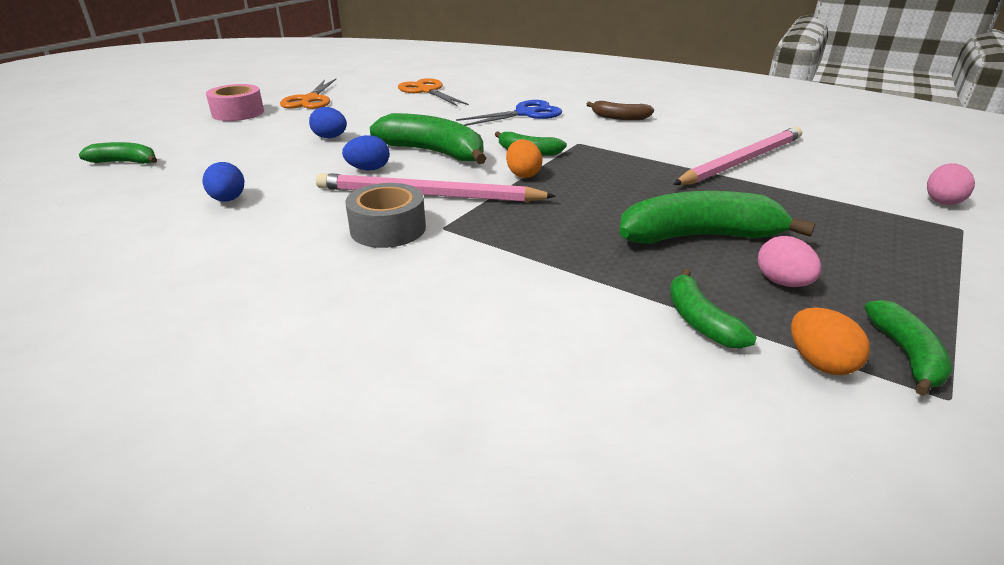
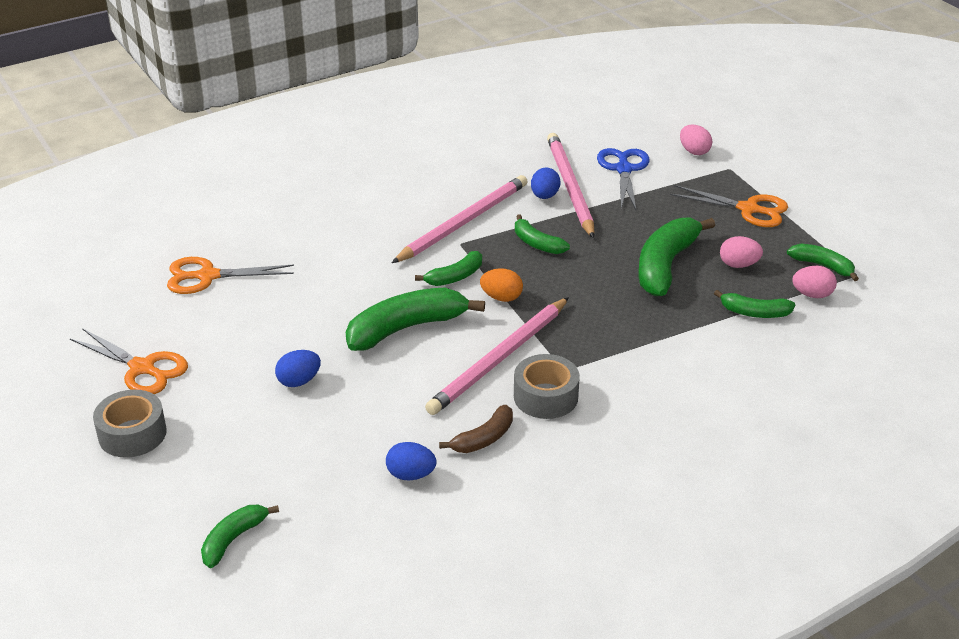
camera: 60 degrees left, 5 degrees up
pink tape [206,84,264,121] -> grey tape [93,389,167,458]
blue egg [342,135,389,170] -> blue egg moved to [531,168,561,199]
blue scissors [456,100,562,126] -> blue scissors moved to [597,148,650,210]
brown banana [586,101,654,120] -> brown banana moved to [439,405,513,453]
orange egg [791,307,870,375] -> pink egg [792,266,837,298]
none -> pink pencil [392,175,528,263]
none -> green banana [515,215,570,254]
none -> orange scissors [670,185,788,227]

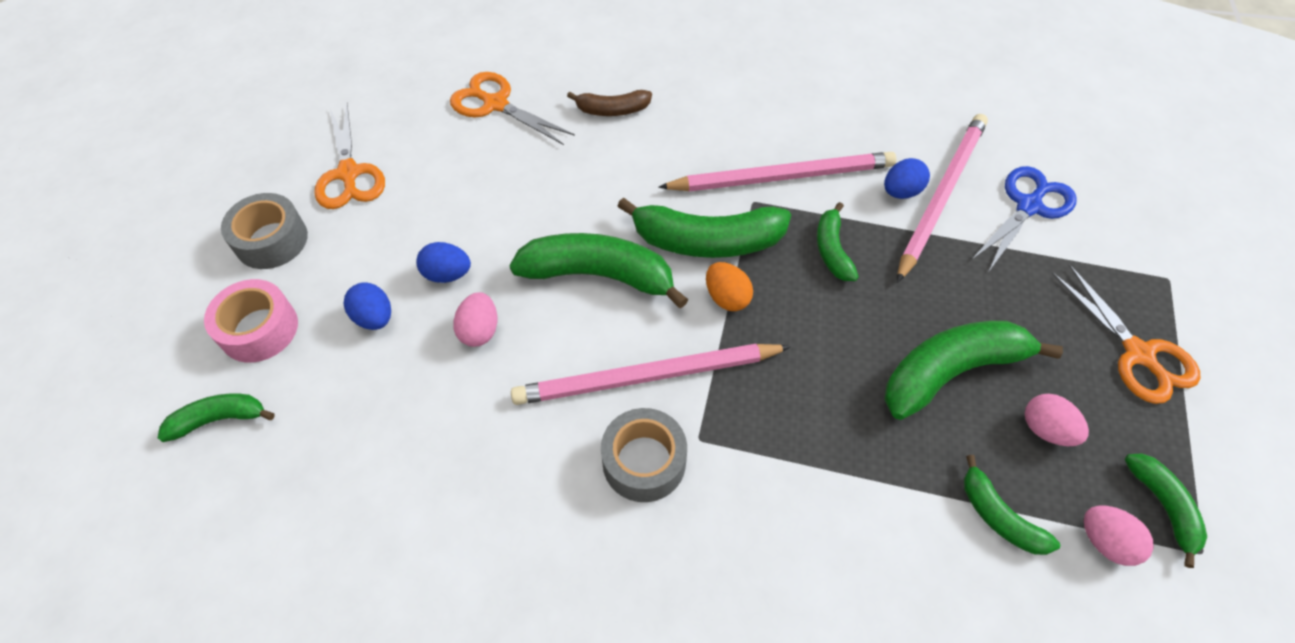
camera: 40 degrees right, 20 degrees up
blue egg [386,442,437,481] -> blue egg moved to [344,282,391,330]
green banana [415,251,482,286] -> green banana [617,197,791,258], size x1.81
brown banana [439,405,513,453] -> brown banana moved to [567,90,652,116]
pink egg [680,125,712,155] -> pink egg moved to [453,292,497,347]
none -> pink tape [204,279,298,363]

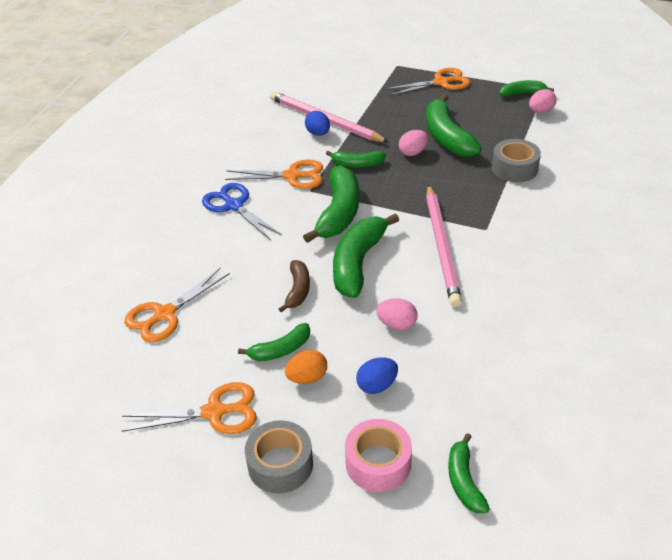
camera: 80 degrees left, 15 degrees down
blue egg [416,242,471,283] -> none
brown banana [567,90,652,116] -> brown banana moved to [279,260,310,313]
grey tape [601,408,687,502] -> grey tape moved to [492,139,541,182]
pink pencil [658,152,896,191] -> orange scissors [225,160,323,189]
orange egg [706,262,753,311] -> orange egg moved to [285,350,327,384]
green banana [964,455,1060,555] -> green banana moved to [238,323,310,361]
blue scissors [971,166,1077,272] -> blue scissors moved to [202,183,282,240]
pink egg [1025,394,1089,446] -> pink egg moved to [399,130,428,156]

